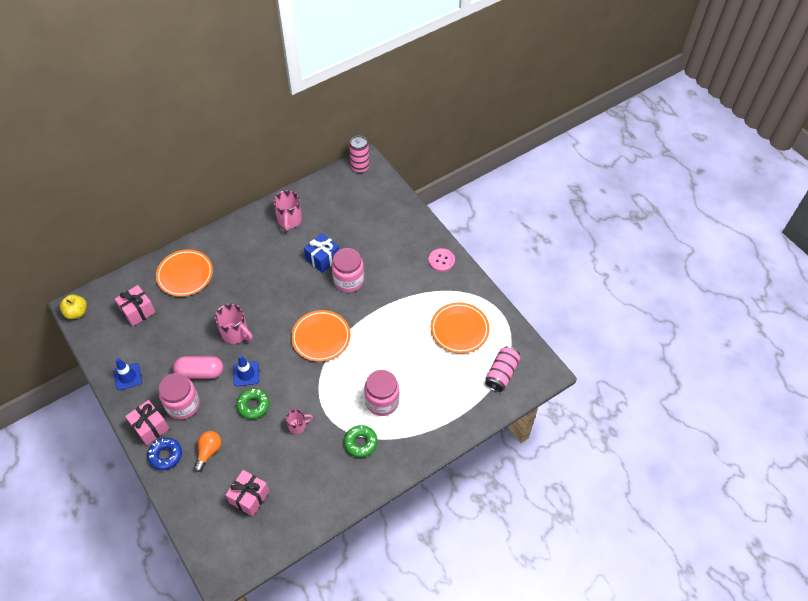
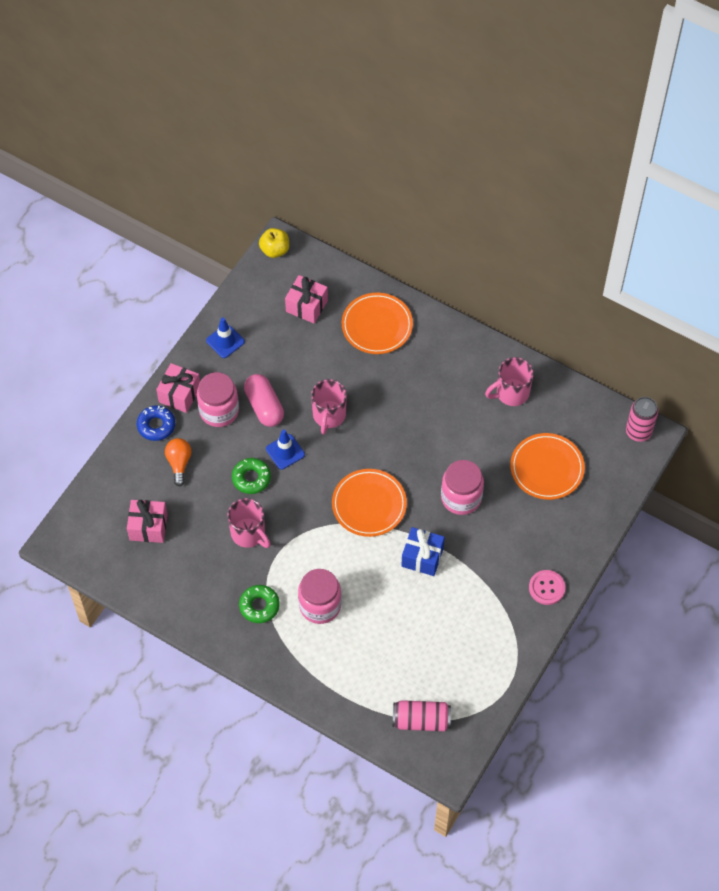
camera: 65 degrees right, 5 degrees up
orange light bulb [194,431,221,472] -> orange light bulb turned 90 degrees counterclockwise [165,438,191,487]
pink mug [286,409,313,434] -> pink mug [227,498,271,548], size x1.63
blue gift [304,233,339,273] -> blue gift moved to [401,527,445,576]
orange plate [431,302,490,354] -> orange plate moved to [510,433,585,500]

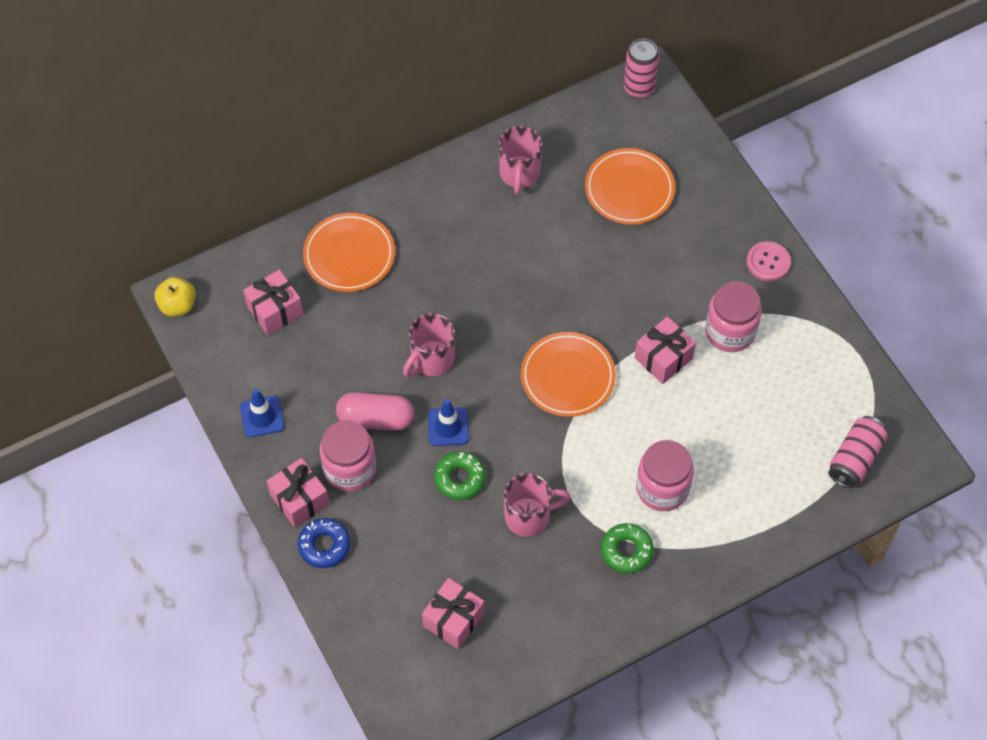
camera: 60 degrees left, 0 degrees up
orange light bulb [165,438,191,487] -> none
pink mug [311,379,347,434] -> pink mug turned 90 degrees clockwise [403,313,455,377]
blue gift [401,527,445,576] -> pink gift [635,316,696,384]
pink jar [441,460,484,515] -> pink jar moved to [705,281,762,352]

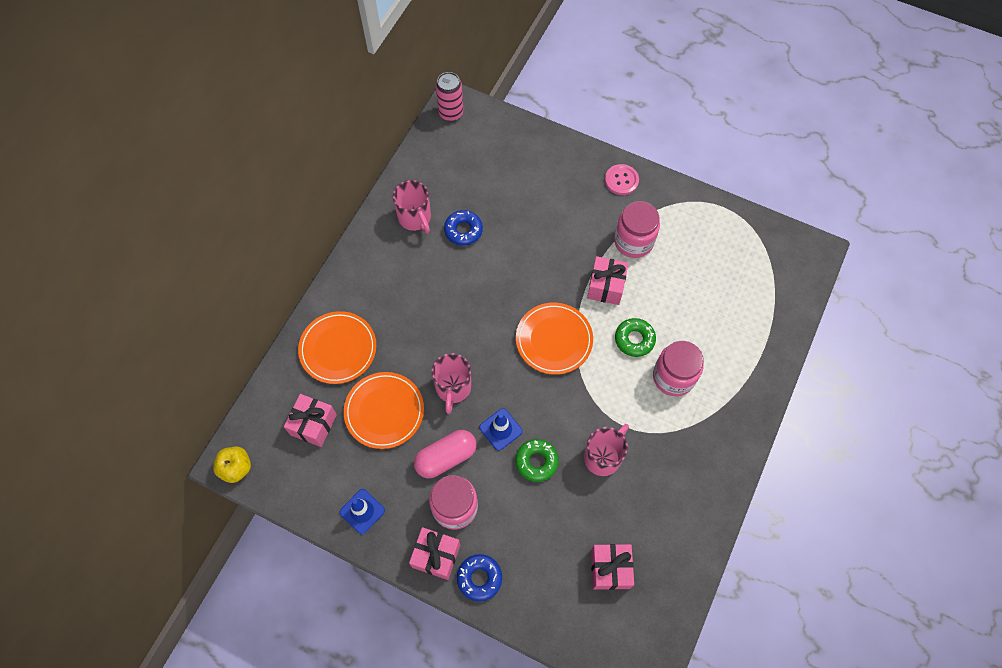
camera: 35 degrees left, 5 degrees up
orange plate [585,148,675,225] -> orange plate moved to [344,372,424,449]
green donut [601,523,654,573] -> green donut moved to [615,318,656,357]
pink can [828,416,888,488] -> none
none -> blue donut [444,210,483,246]

